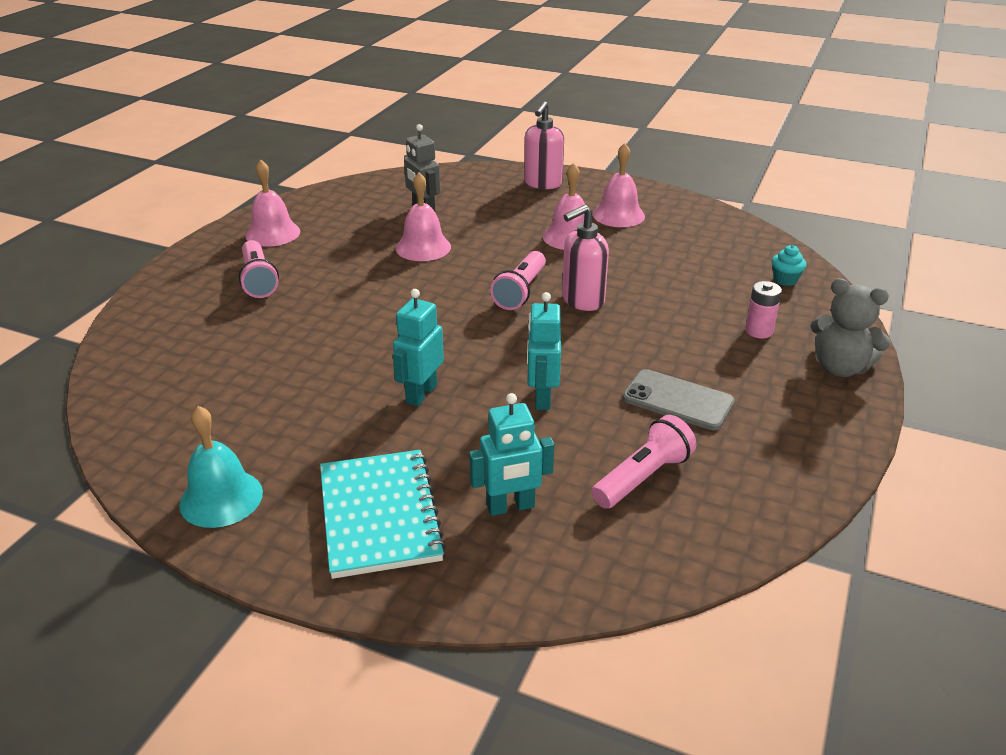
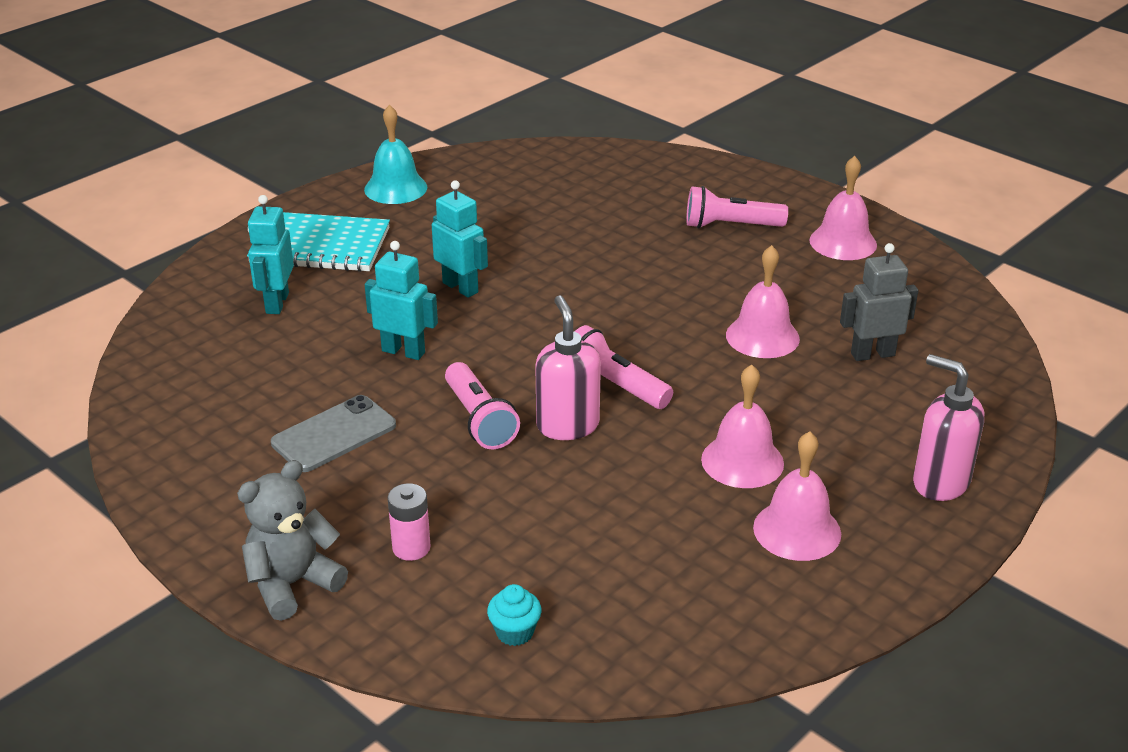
camera: 110 degrees right, 0 degrees up
pink flashlight [592,415,696,509] -> pink flashlight moved to [445,362,520,449]

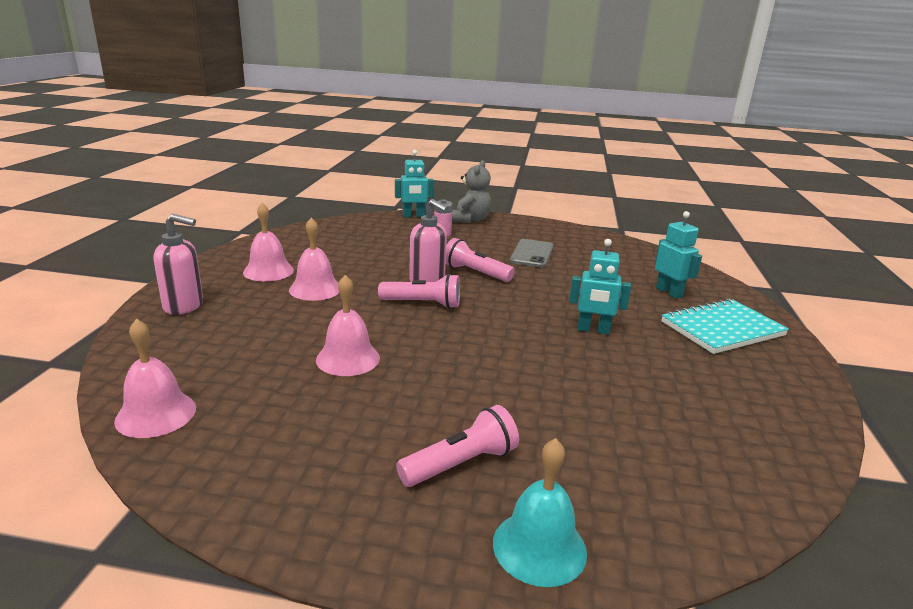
camera: 145 degrees right, 10 degrees down
turquoise bell [364,105,427,204] -> turquoise bell moved to [493,438,587,587]
turquoise robot [365,241,438,360] -> turquoise robot moved to [395,150,434,217]
turquoise cupcake [487,584,542,646] -> none
pink bell [809,156,877,260] -> pink bell moved to [114,319,196,438]
grey robot [840,243,918,361] -> none

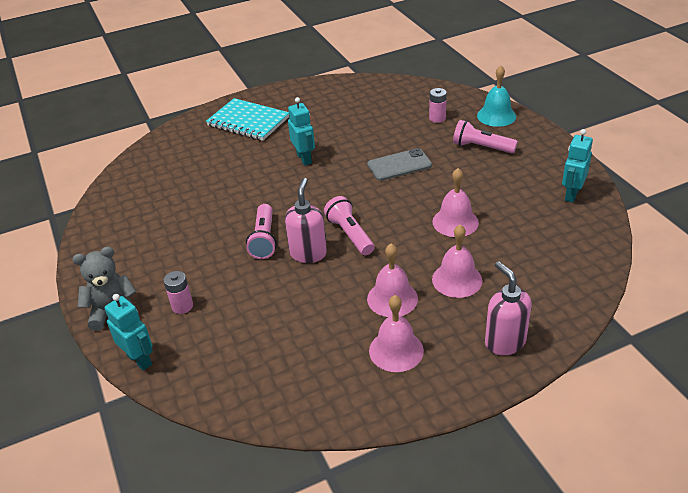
camera: 120 degrees left, 15 degrees up
pink bell [114,319,196,438] -> pink bell moved to [432,225,482,298]
grey phone [510,239,553,268] -> grey phone moved to [367,148,432,181]
turquoise robot [655,211,702,299] -> turquoise robot moved to [562,129,593,203]
none -> pink battery [429,88,447,123]

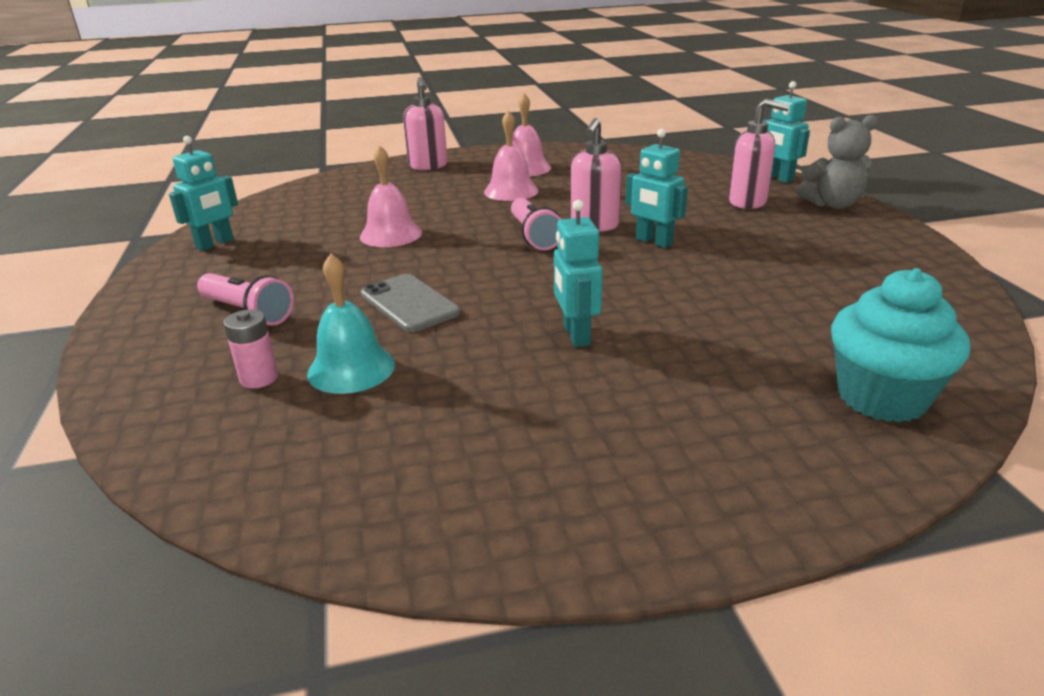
camera: 170 degrees left, 10 degrees down
pink battery [163,271,193,314] -> pink soap dispenser [729,99,790,209]
turquoise notebook [206,98,289,141] -> none
pink flashlight [246,204,277,259] -> turquoise robot [626,129,688,248]
grey phone [367,148,432,181] -> grey phone turned 60 degrees clockwise [361,274,460,332]
pink bell [432,225,482,298] -> none
turquoise bell [477,66,516,127] -> turquoise bell moved to [307,254,395,394]
none -> turquoise cupcake [831,268,970,423]

